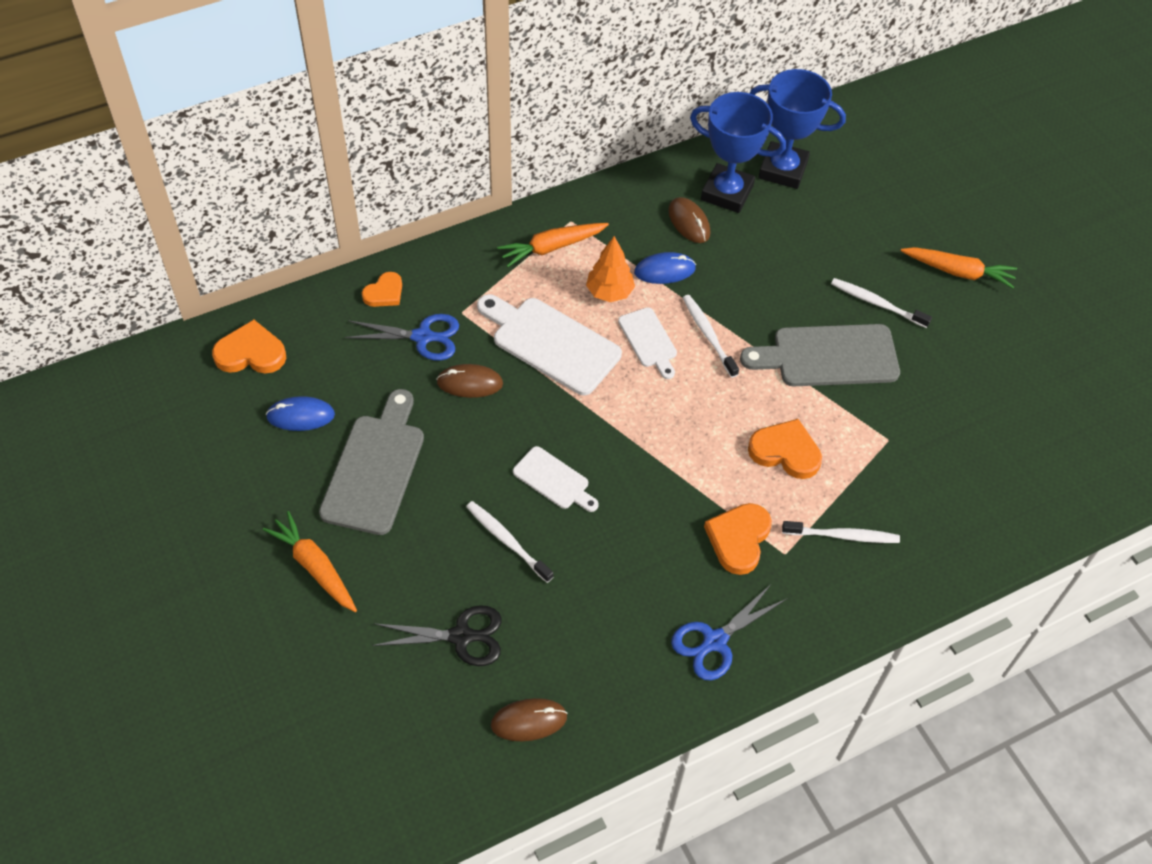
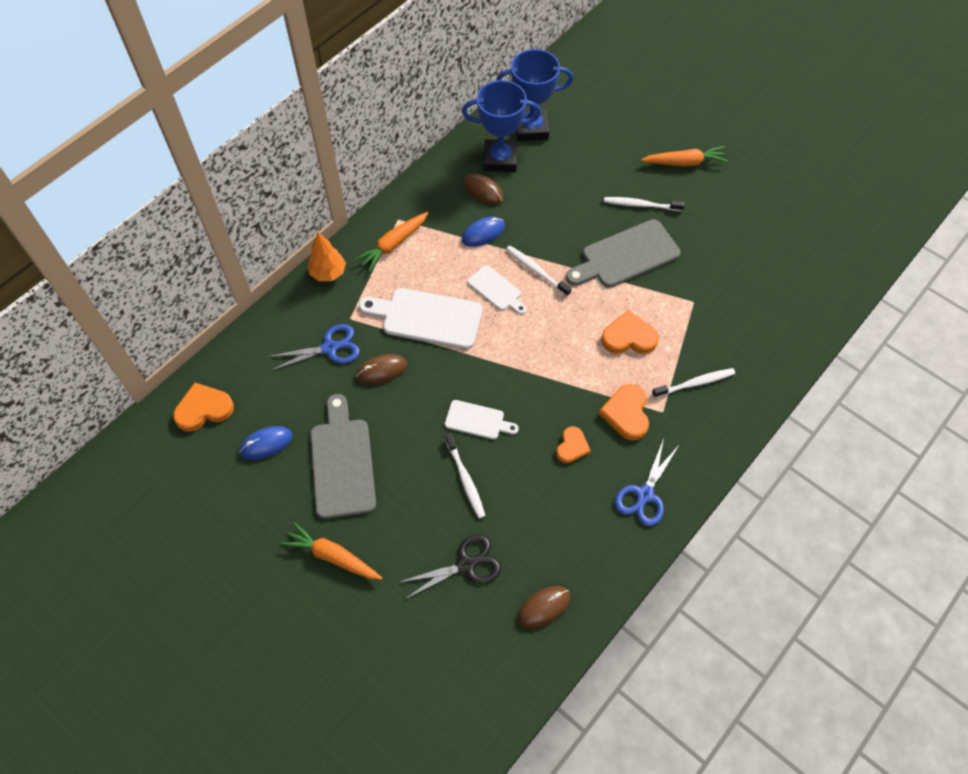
camera: 20 degrees left, 5 degrees up
orange heart [362,272,402,307] -> orange heart moved to [556,426,591,463]
white toothbrush [466,501,553,583] -> white toothbrush turned 135 degrees counterclockwise [445,434,485,519]
orange tree [586,236,635,302] -> orange tree moved to [308,232,346,281]

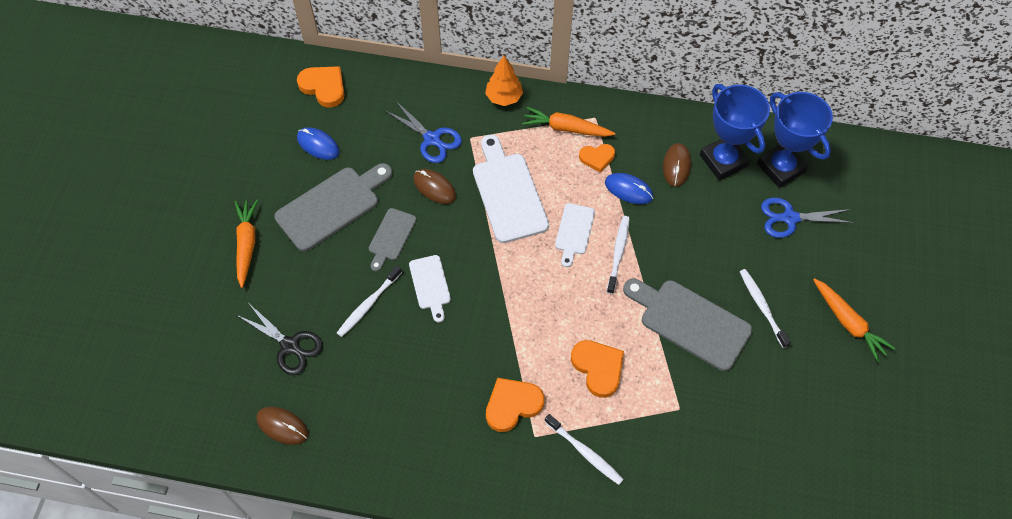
camera: 60 degrees right, 0 degrees up
orange heart [556,426,591,463] -> orange heart moved to [579,144,615,172]
blue scissors [615,439,680,526] -> blue scissors moved to [761,197,854,238]
none -> grey cutting board [369,208,416,272]

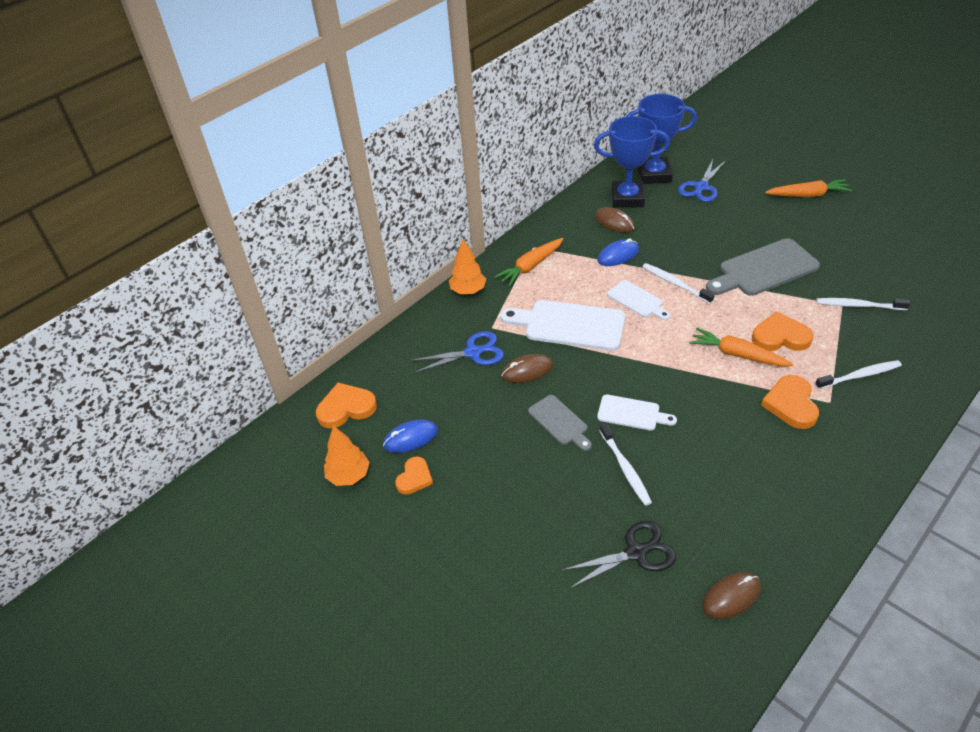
camera: 55 degrees left, 15 degrees down
orange carrot [235,200,258,288] -> orange carrot moved to [690,327,794,367]
grey cutting board [274,163,392,252] -> none
orange heart [579,144,615,172] -> orange heart moved to [395,456,433,495]
white toothbrush [740,269,791,348] -> white toothbrush moved to [816,298,910,310]
none -> orange tree [324,426,370,486]

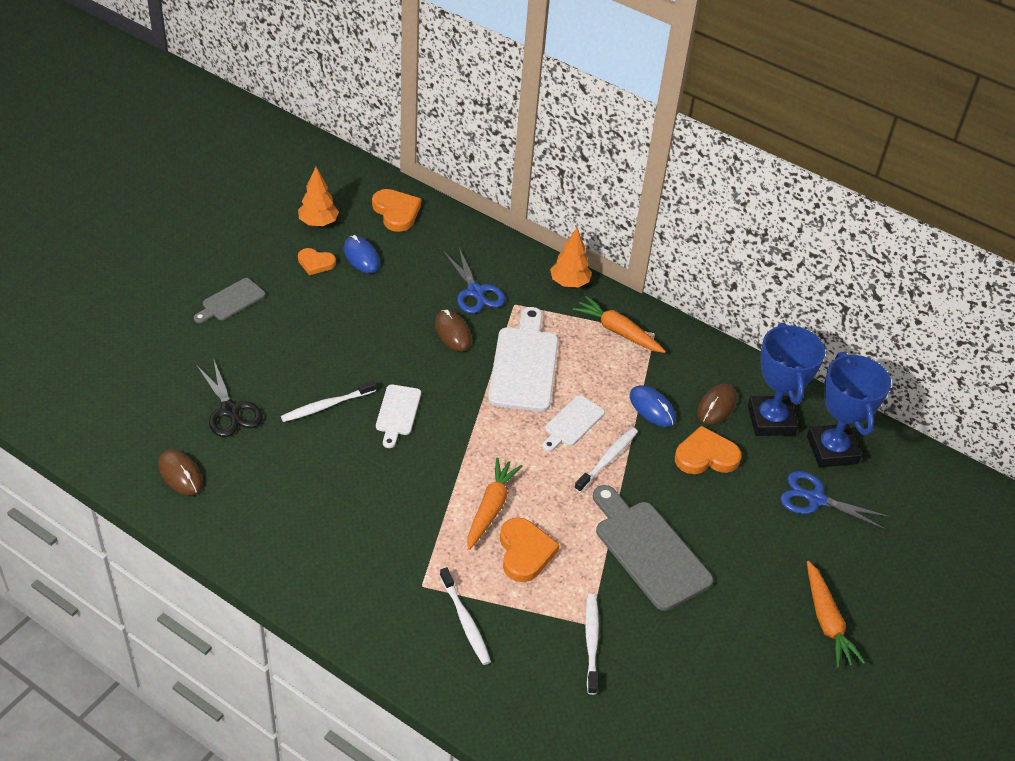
camera: 75 degrees right, 0 degrees up
grey cutting board [528,395,592,451] -> grey cutting board moved to [194,278,265,323]
orange heart [761,375,819,429] -> orange heart moved to [675,426,741,474]

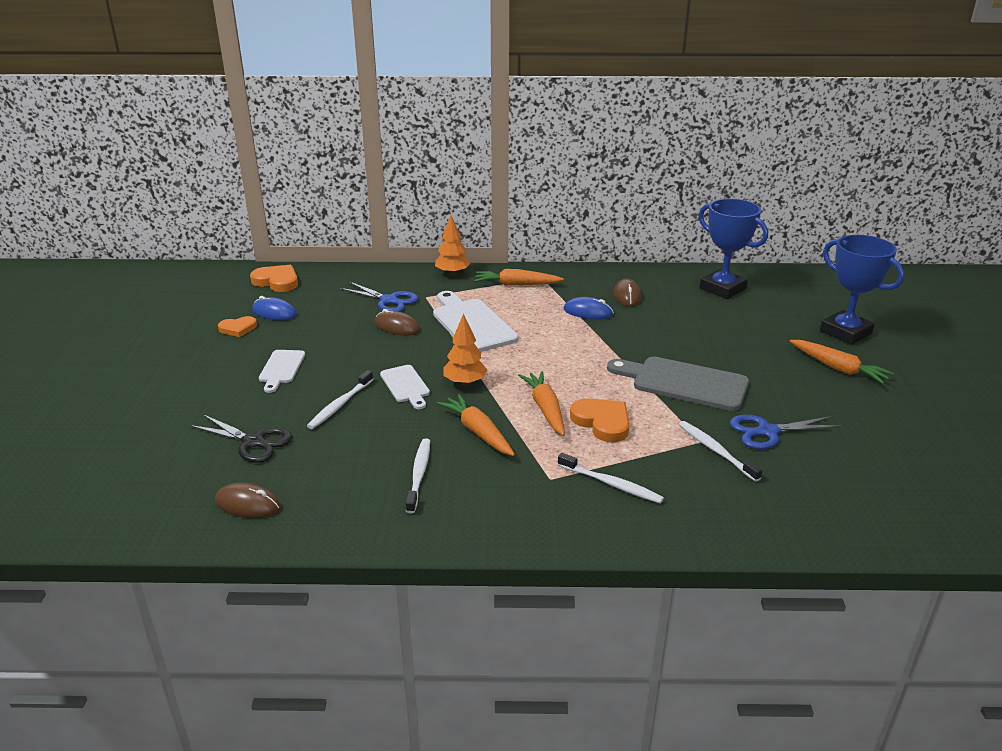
camera: 30 degrees left, 15 degrees down
grey cutting board [194,278,265,323] -> none
orange tree [298,167,339,226] -> orange tree moved to [443,313,488,386]
white cutting board [542,395,605,452] -> white cutting board moved to [259,350,305,393]
white toothbrush [574,428,638,492] -> white toothbrush moved to [406,438,430,514]
orange heart [675,426,741,474] -> none
blue trophy [748,323,825,436] -> blue trophy moved to [820,235,905,345]
blue scissors [781,471,890,530] -> blue scissors moved to [730,415,842,449]
none -> orange carrot [437,394,515,456]

